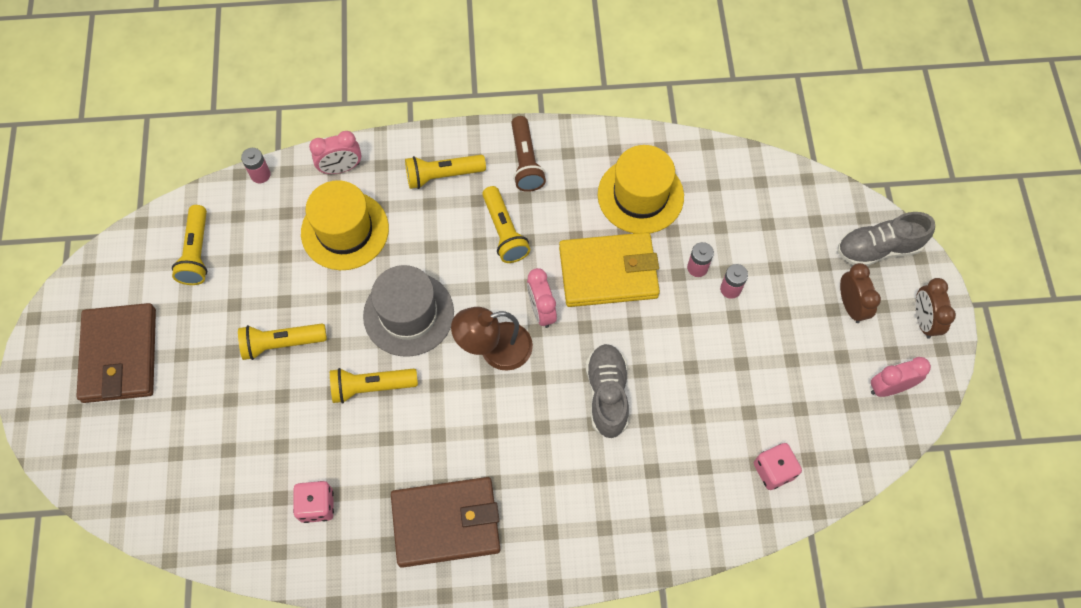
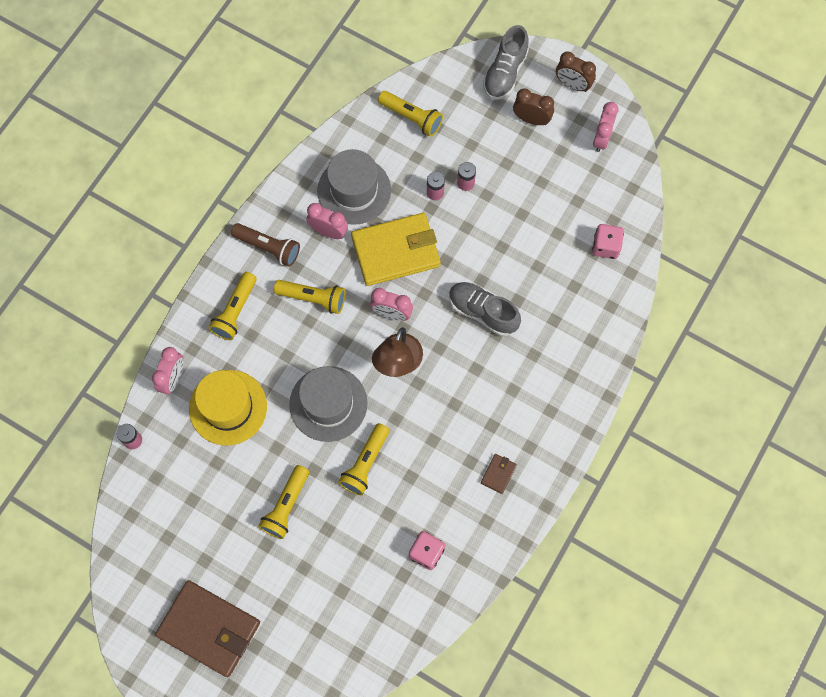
camera: 55 degrees left, 5 degrees up
yellow flashlight [172,205,207,285] -> yellow flashlight moved to [378,91,443,137]
brown wallet [391,477,500,568] -> brown wallet [481,454,517,494], size x0.41
yellow wallet [559,232,660,307] -> yellow wallet turned 45 degrees clockwise [351,213,441,286]
yellow hat [598,145,684,233] -> grey hat [317,149,391,225]
none -> pink clock [306,203,348,239]

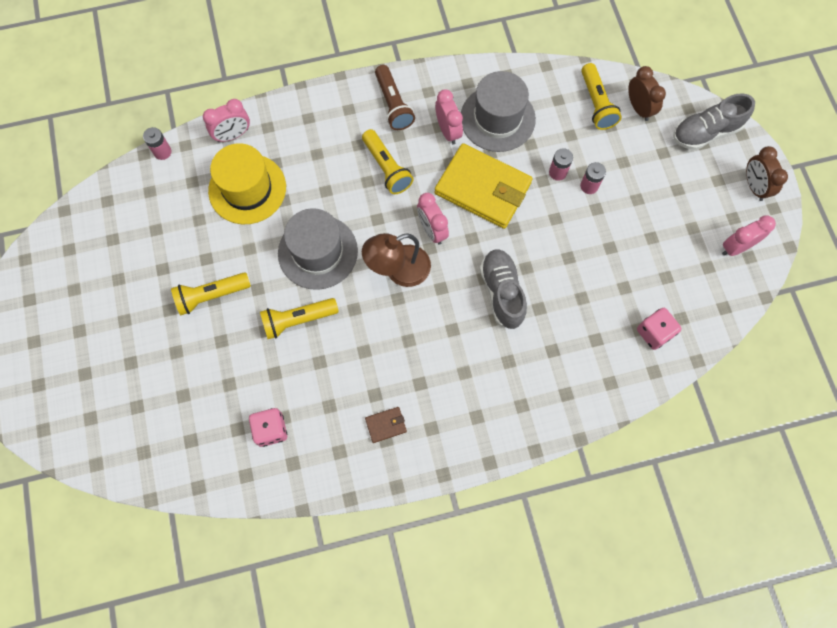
camera: 45 degrees right, 0 degrees up
brown wallet [155,580,260,677] -> none
yellow flashlight [209,272,257,340] -> none
brown clock [513,89,554,125] -> brown clock moved to [628,66,666,121]

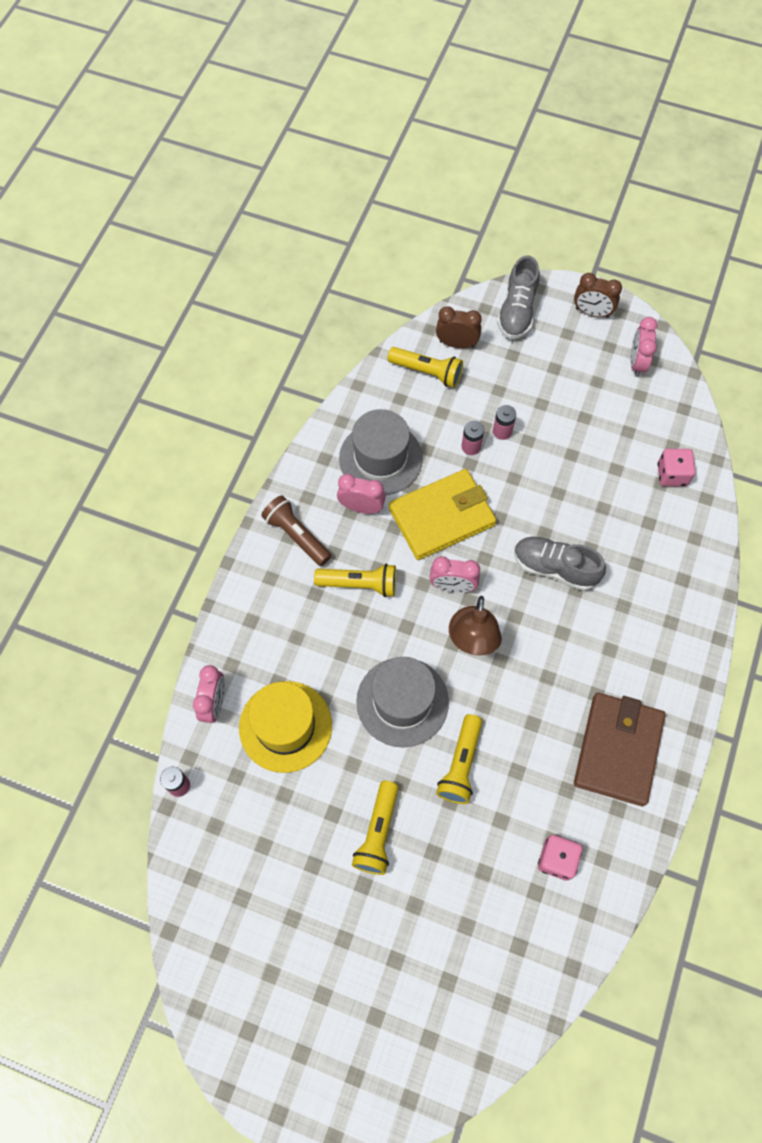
camera: 55 degrees left, 5 degrees down
brown wallet [365,407,407,443] -> brown wallet [574,693,665,806], size x2.46
brown flashlight [375,65,415,130] -> brown flashlight turned 150 degrees counterclockwise [261,495,331,566]

